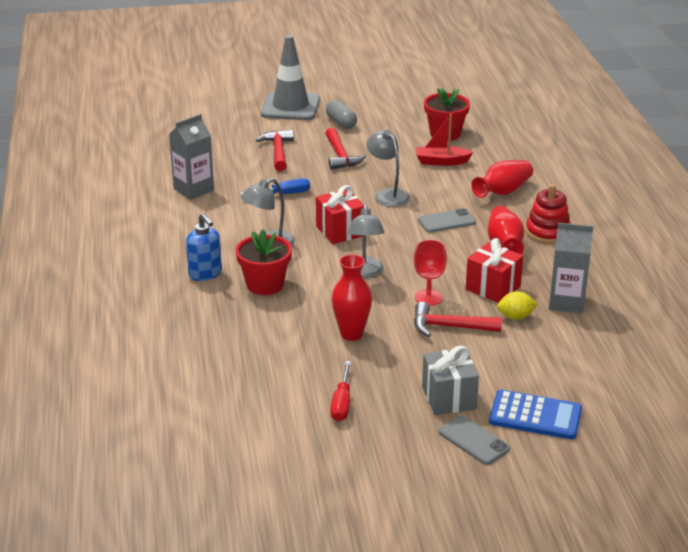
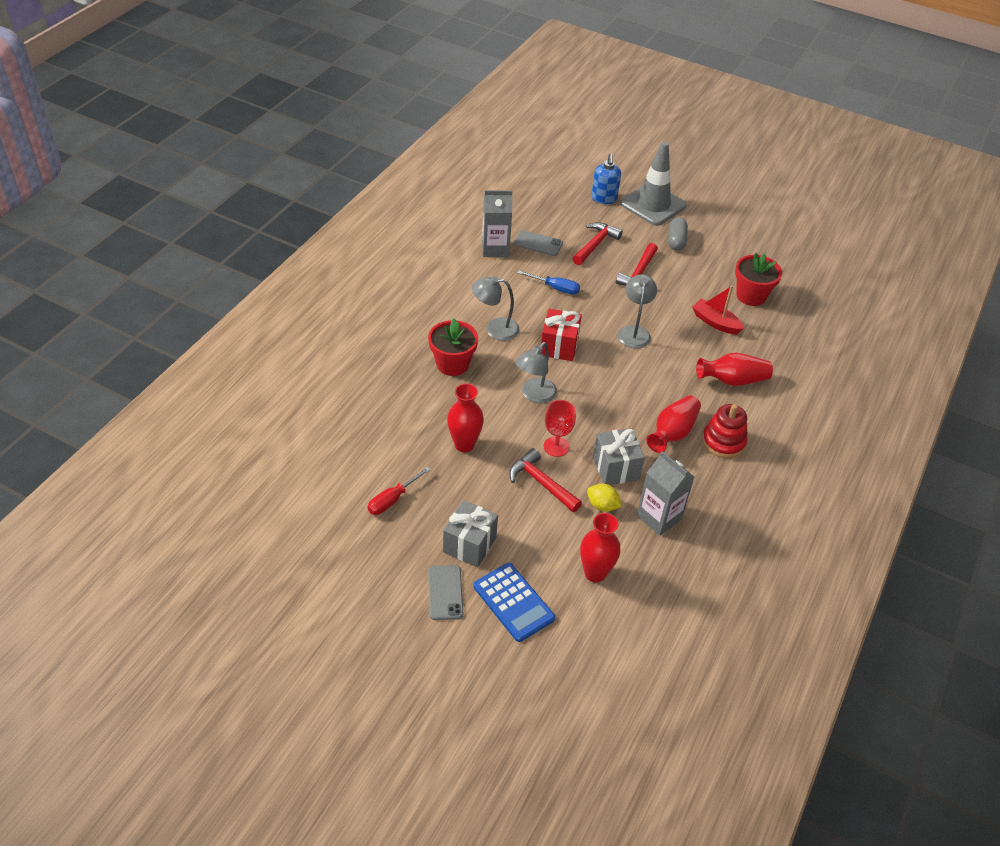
camera: 35 degrees right, 15 degrees up
blue soap dispenser [186,213,222,281] -> blue soap dispenser moved to [591,154,621,204]
grey phone [418,208,476,233] -> grey phone moved to [514,230,563,256]
red gift [466,238,523,303] -> grey gift [593,428,645,485]
none -> red vase [580,513,620,583]

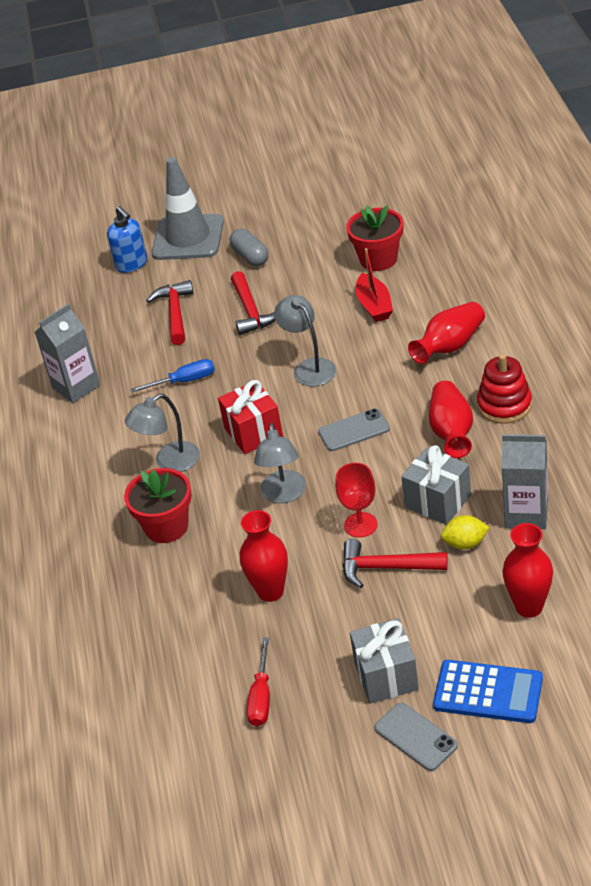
camera: 30 degrees left, 5 degrees down
grey phone [514,230,563,256] -> grey phone moved to [318,408,390,451]
red boat [692,286,744,334] -> red boat turned 105 degrees counterclockwise [356,248,393,322]

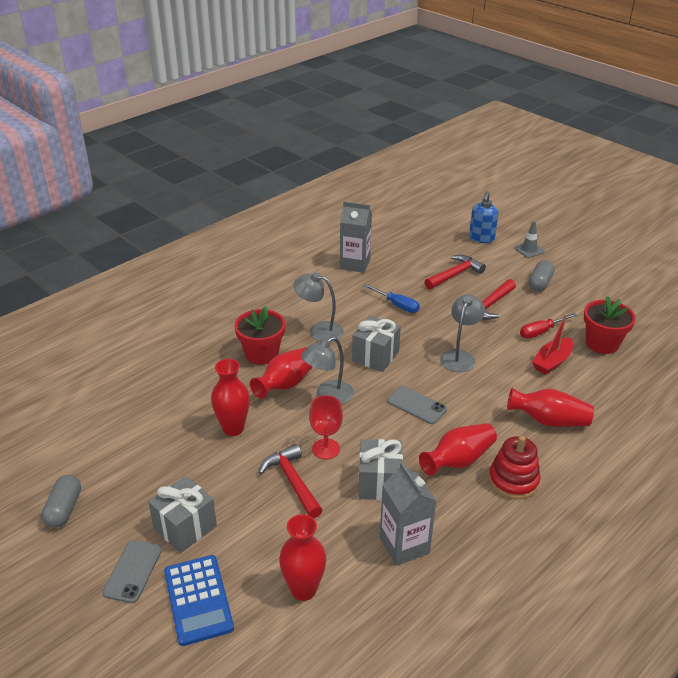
camera: 50 degrees right, 5 degrees down
grey traffic cone [152,157,224,260] -> grey traffic cone [514,221,545,258], size x0.45
red gift [218,380,283,454] -> grey gift [352,316,401,372]
red screwdriver [247,637,270,727] -> red screwdriver moved to [520,313,577,338]
yellow lemon [441,515,490,550] -> none
none -> grey capsule [41,475,81,528]
none -> red vase [250,347,312,399]

